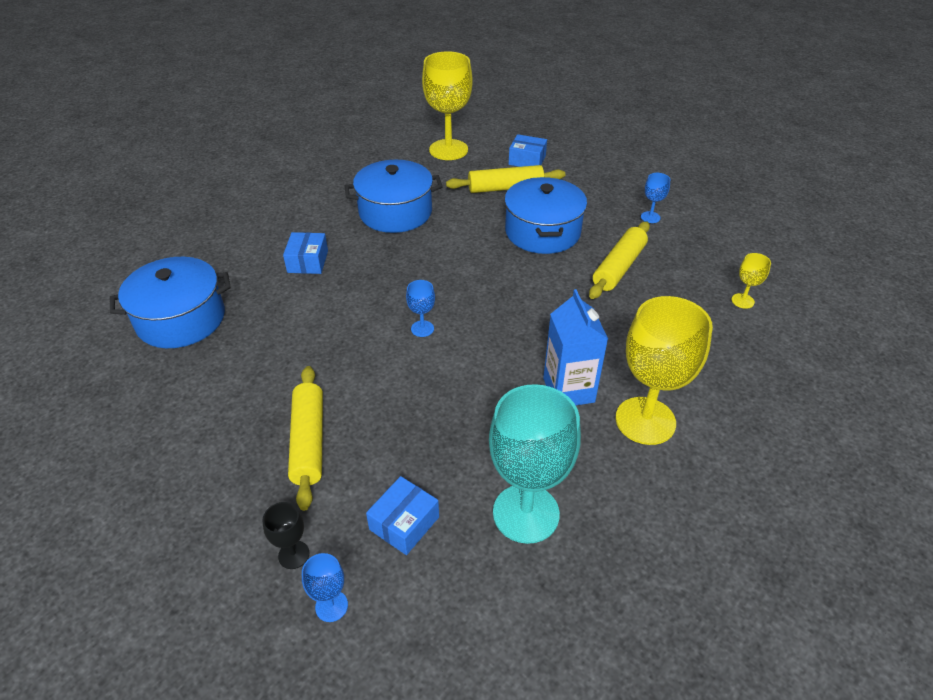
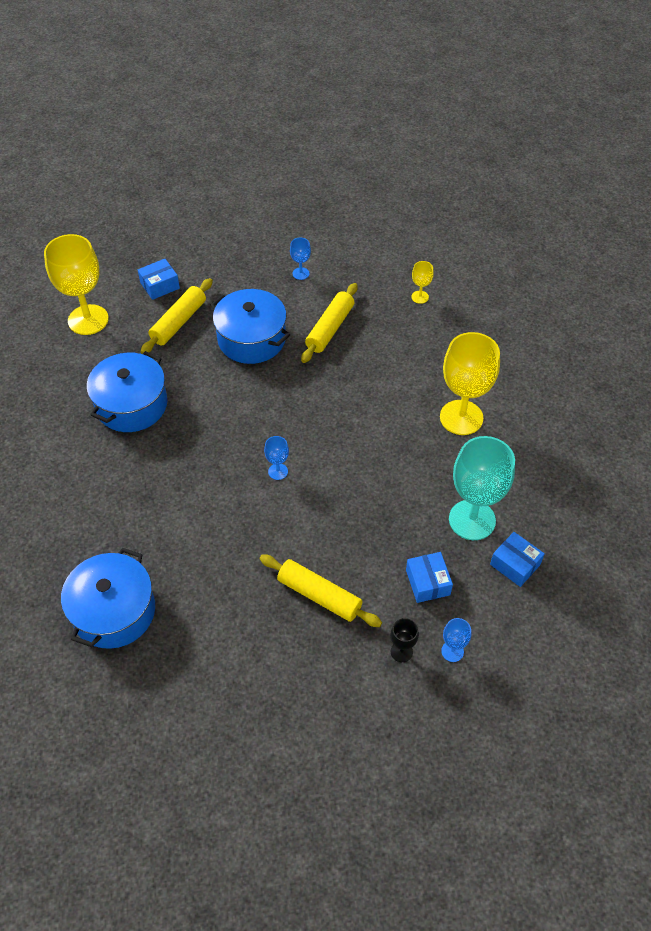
camera: 50 degrees left, 10 degrees up
blue box [283,232,328,274] -> blue box moved to [490,532,545,587]
blue carton [543,289,608,405] -> none
yellow rolling pin [589,221,650,299] -> yellow rolling pin turned 45 degrees clockwise [301,283,358,363]

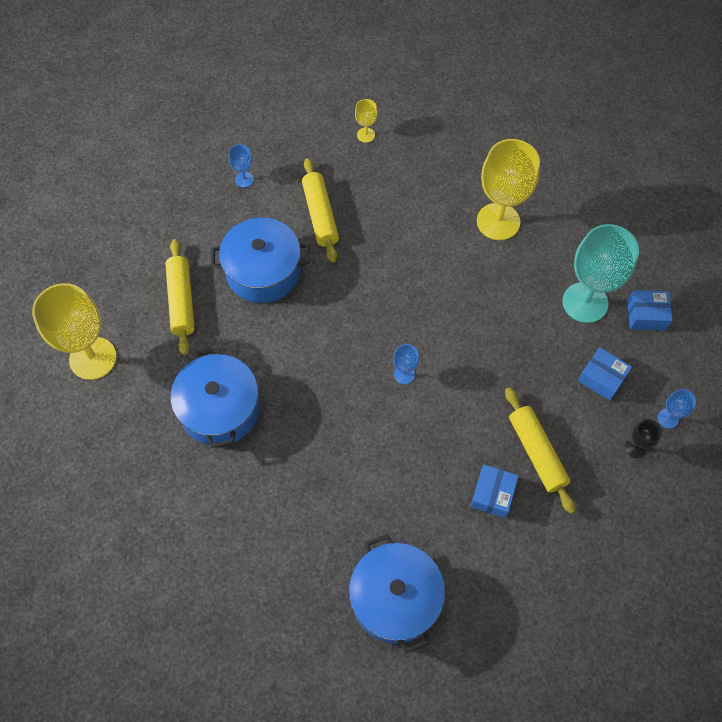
camera: 40 degrees left, 10 degrees up
blue box [138,259,180,300] -> blue box moved to [471,465,519,518]
yellow rolling pin [259,554,382,627] -> yellow rolling pin turned 75 degrees clockwise [505,387,575,514]

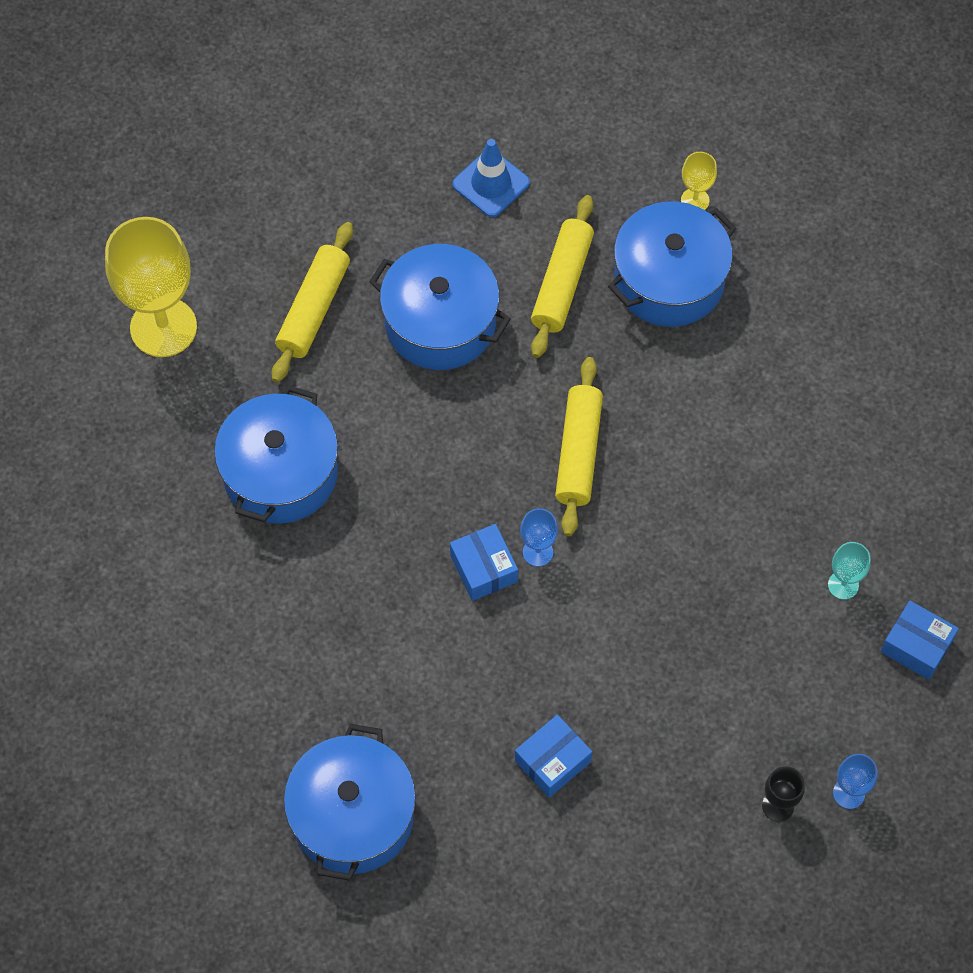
camera: 30 degrees right, 0 degrees up
blue goblet [229,144,254,188] -> blue traffic cone [452,139,530,217]
yellow goblet [477,139,540,240] -> none
yellow rolling pin [505,387,575,514] -> yellow rolling pin moved to [555,357,603,536]
turquoise goblet [562,224,639,323] -> turquoise goblet [828,542,871,600], size x0.44
blue box [578,347,632,401] -> blue box moved to [450,524,518,601]
none -> blue pot [608,201,736,327]

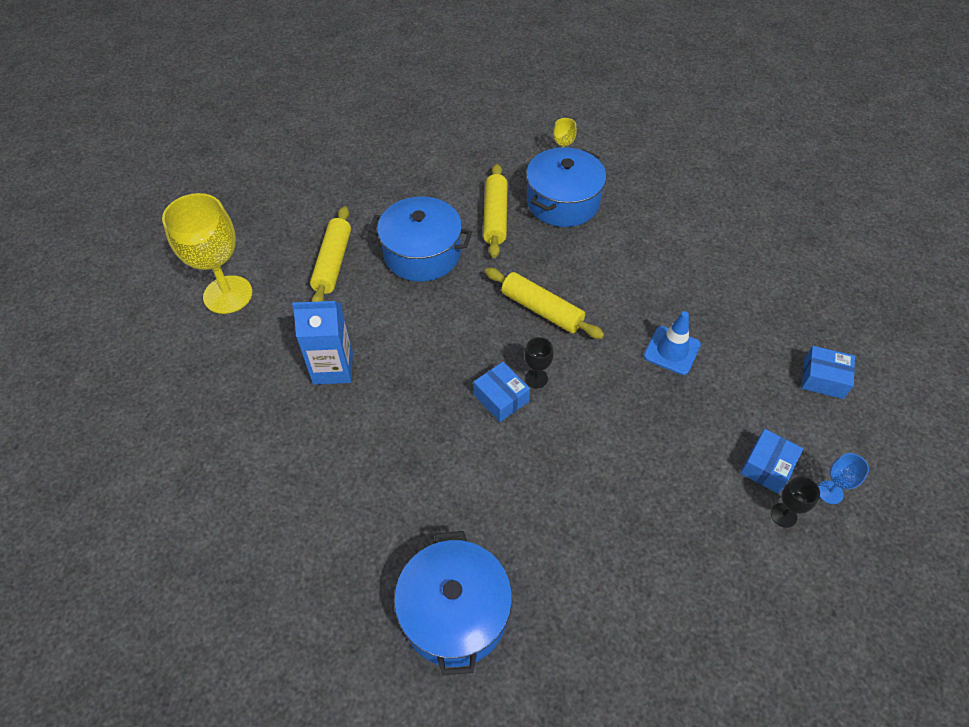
camera: 15 degrees left, 10 degrees down
blue pot [214,385,338,524] -> blue carton [292,301,353,385]
blue traffic cone [452,139,530,217] -> blue traffic cone moved to [644,311,701,375]
blue box [515,715,592,798] -> blue box moved to [740,429,803,494]
blue goblet [520,508,558,567] -> black goblet [524,337,553,388]
yellow rolling pin [555,357,603,536] -> yellow rolling pin turned 45 degrees counterclockwise [485,268,604,339]
turquoise goblet [828,542,871,600] -> none

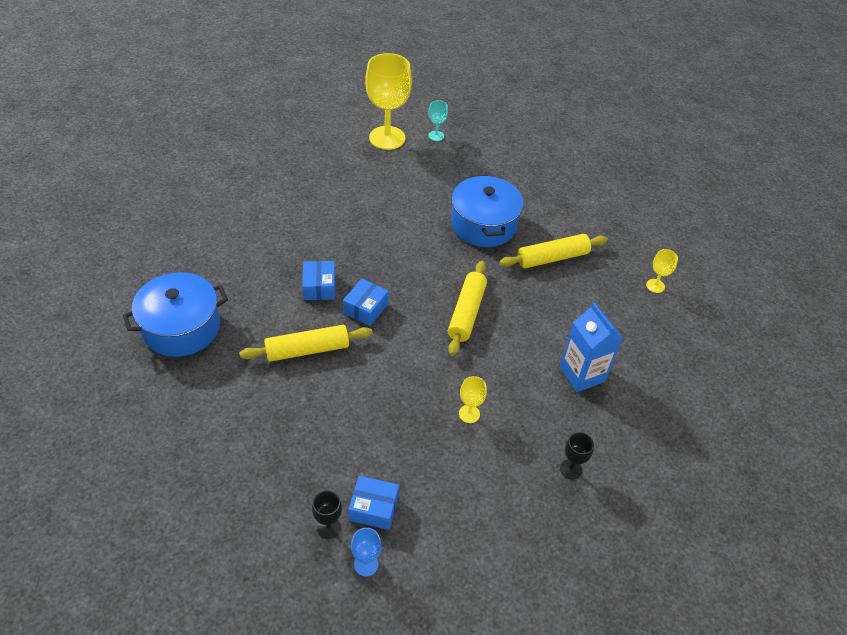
camera: 65 degrees right, 5 degrees down
blue carton [292,301,353,385] -> blue carton moved to [560,302,623,392]
yellow rolling pin [310,206,351,302] -> yellow rolling pin moved to [239,325,373,362]
black goblet [524,337,553,388] -> black goblet moved to [560,432,594,479]
blue pot [526,147,606,227] -> none
blue traffic cone [644,311,701,375] -> yellow goblet [459,376,487,423]
blue box [802,346,855,399] -> blue box moved to [302,261,335,300]
none -> turquoise goblet [429,100,448,141]

